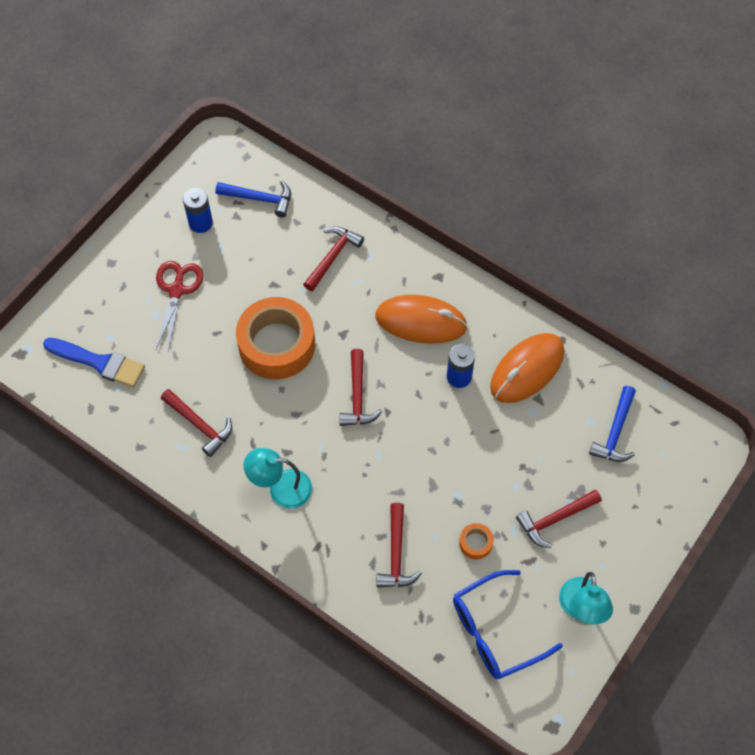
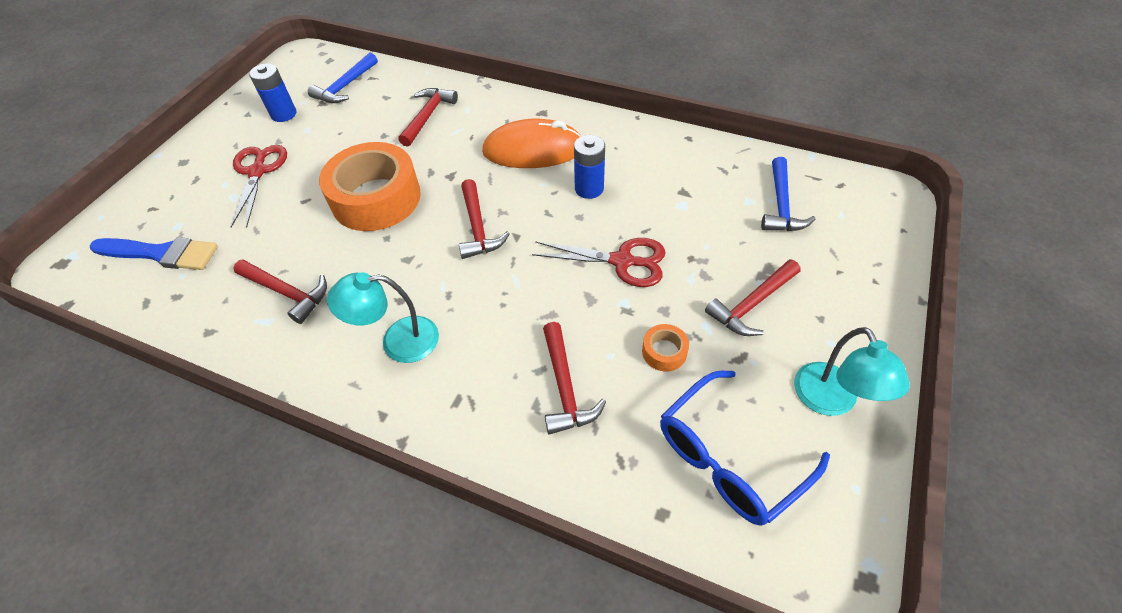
camera: 10 degrees left, 10 degrees down
blue hammer [215,181,291,218] -> blue hammer turned 120 degrees clockwise [308,53,378,103]
orange mouse [490,333,564,403] -> none
none -> red scissors [532,238,666,287]

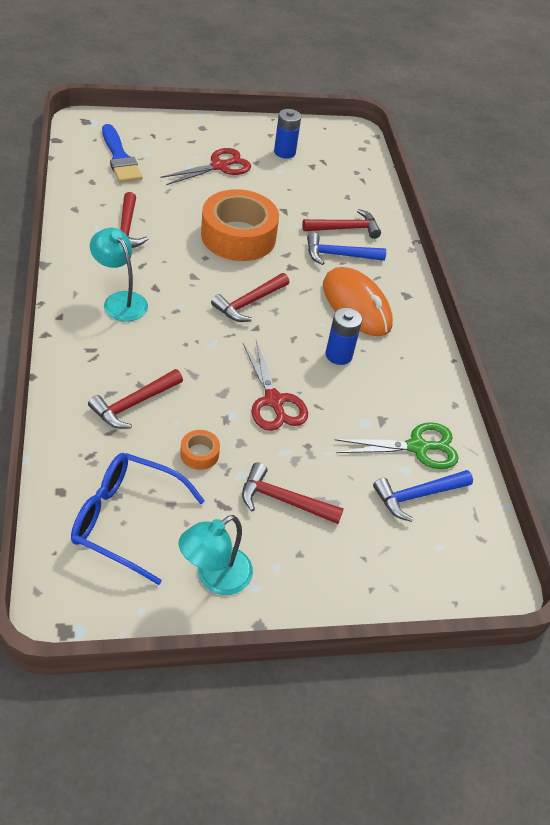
camera: 50 degrees right, 5 degrees down
blue hammer [308,53,378,103] -> blue hammer moved to [307,233,386,265]
none -> green scissors [335,422,459,469]

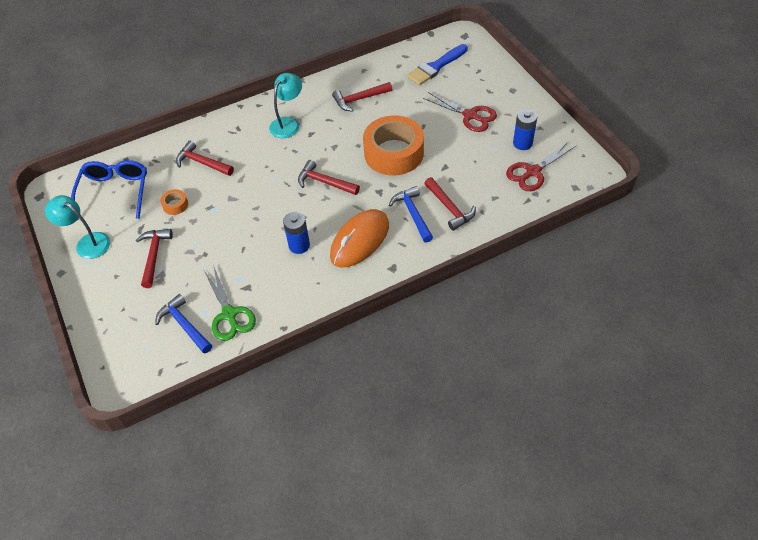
camera: 80 degrees right, 5 degrees up
red scissors [243,341,308,431] -> red scissors moved to [506,141,576,191]

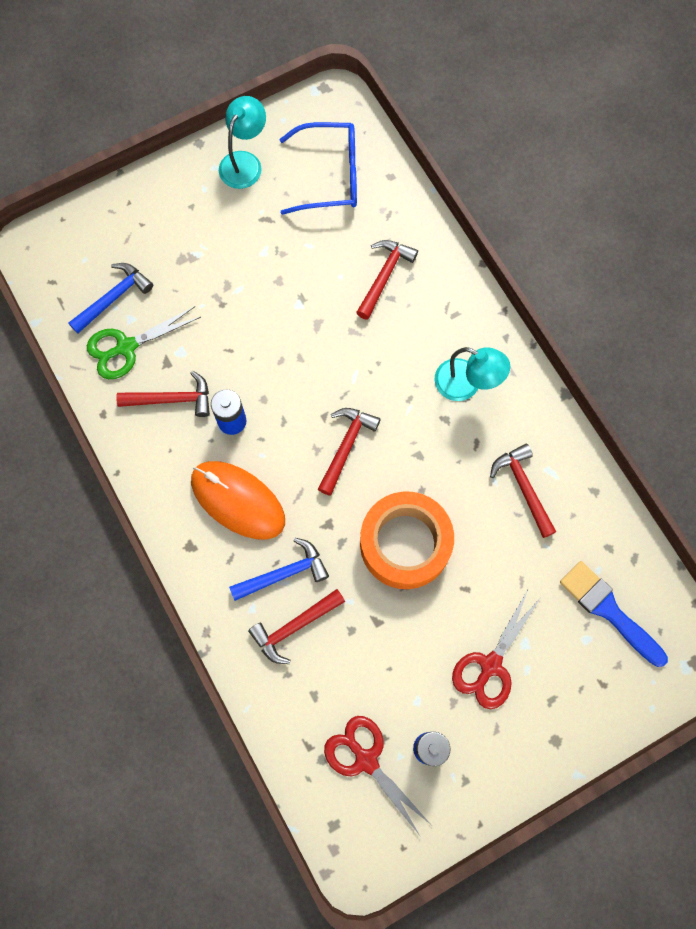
camera: 85 degrees right, 20 degrees up
red hammer [136,229,173,288] -> red hammer moved to [116,371,210,417]
orange tape [160,189,188,215] -> none

